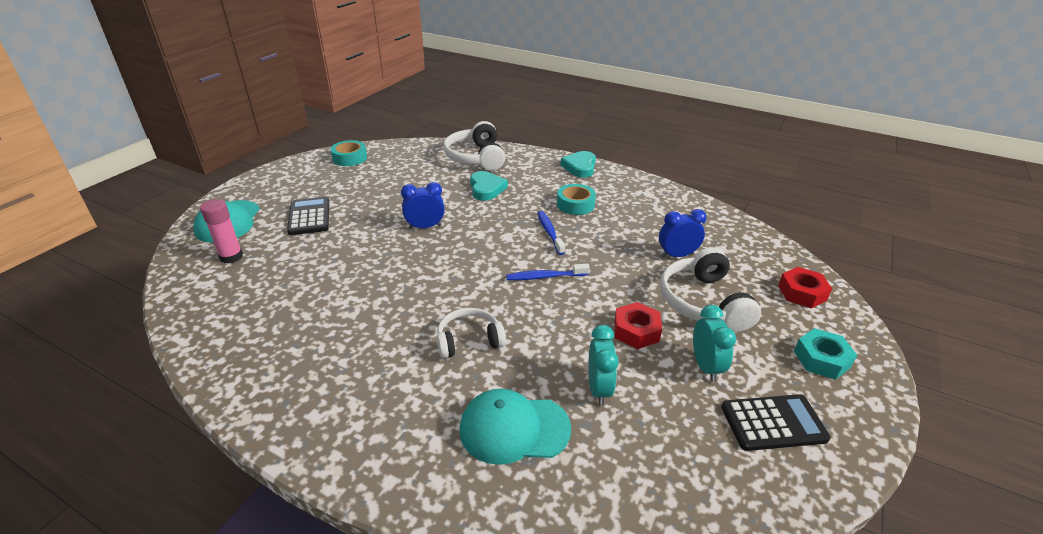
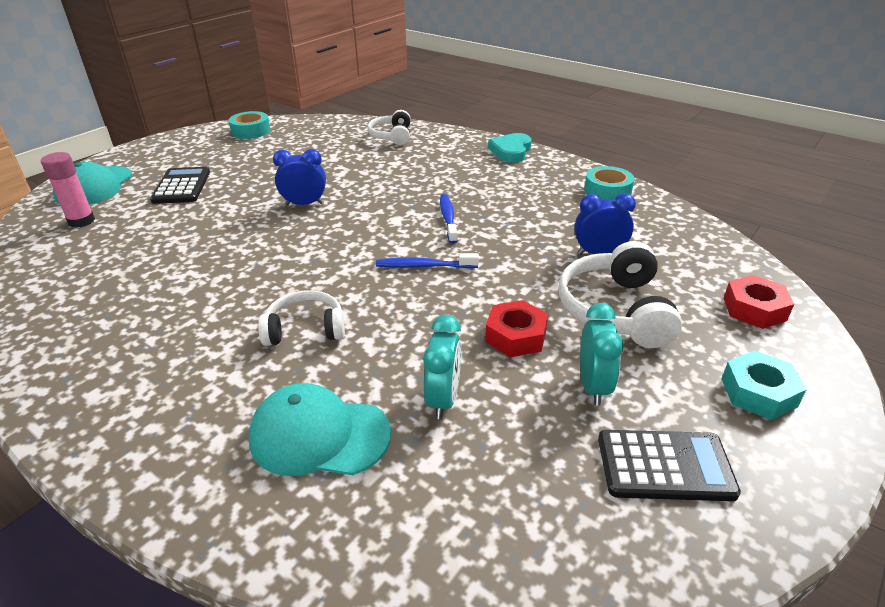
camera: 10 degrees right, 0 degrees up
white headphones [443,121,505,171] -> white headphones [367,110,411,145], size x0.64
turquoise heart [470,171,508,201] -> none
turquoise tape [557,184,596,215] -> turquoise tape moved to [584,166,634,201]

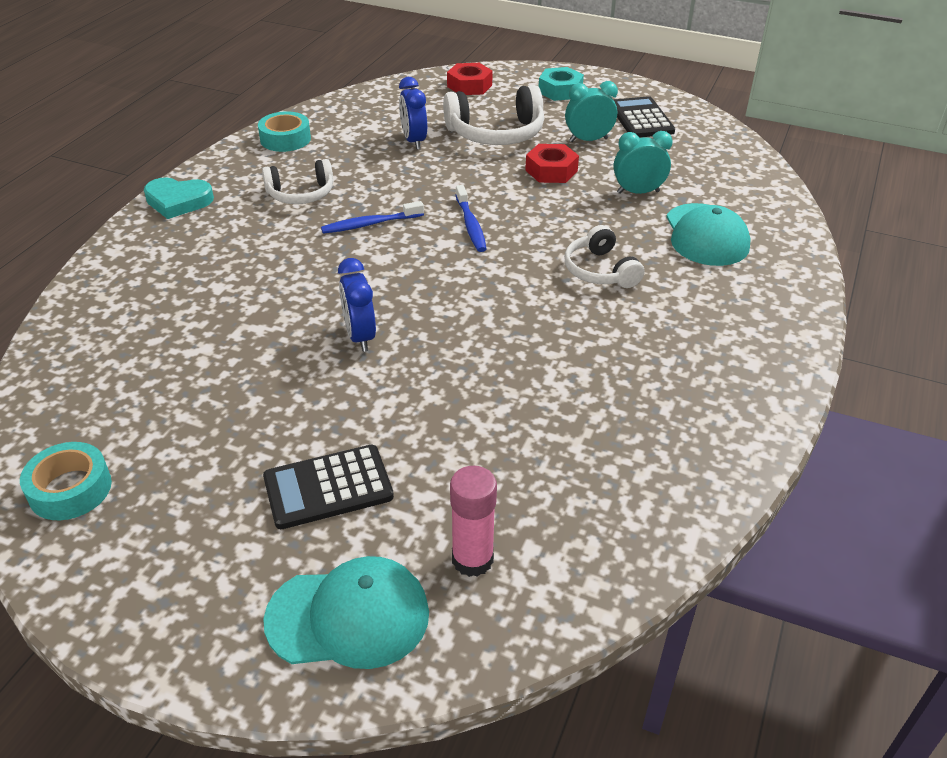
camera: 105 degrees left, 5 degrees up
white headphones [367,110,411,145] -> white headphones moved to [262,159,333,204]

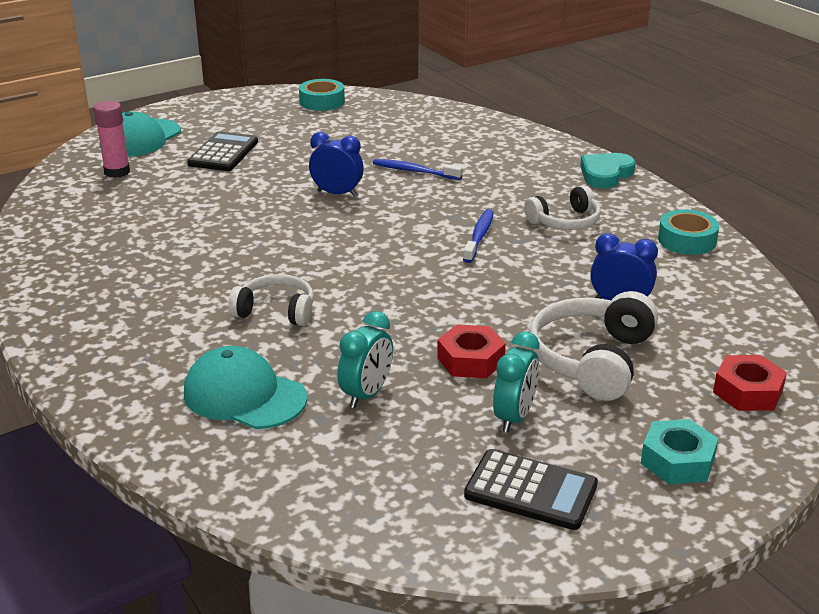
camera: 125 degrees right, 10 degrees down
white headphones [262,159,333,204] -> white headphones turned 135 degrees counterclockwise [524,185,601,230]
blue toothbrush [456,185,487,252] -> blue toothbrush moved to [373,159,463,180]

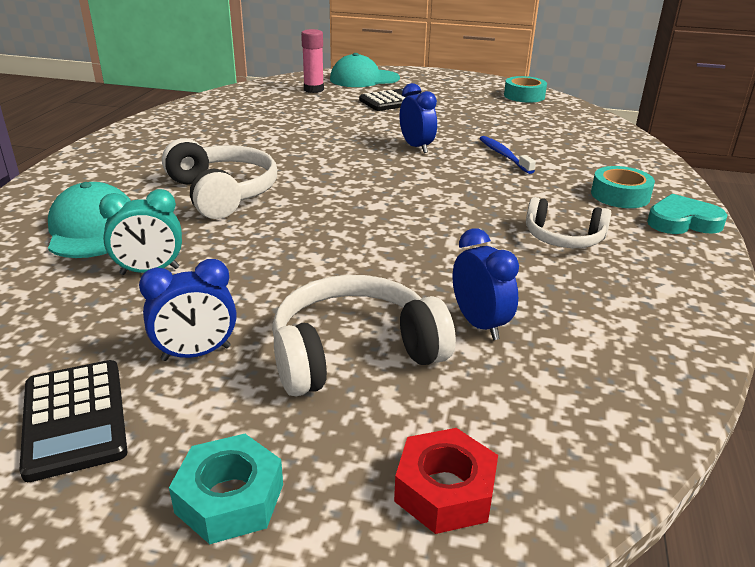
camera: 45 degrees right, 0 degrees up
white headphones [228,274,314,326] -> white headphones [162,138,277,219], size x1.57
red nut [437,324,506,378] -> none
blue toothbrush [463,209,494,263] -> none
turquoise clock [493,331,539,433] -> blue clock [139,259,236,361]
turquoise tape [658,209,719,255] -> turquoise tape moved to [591,166,655,208]

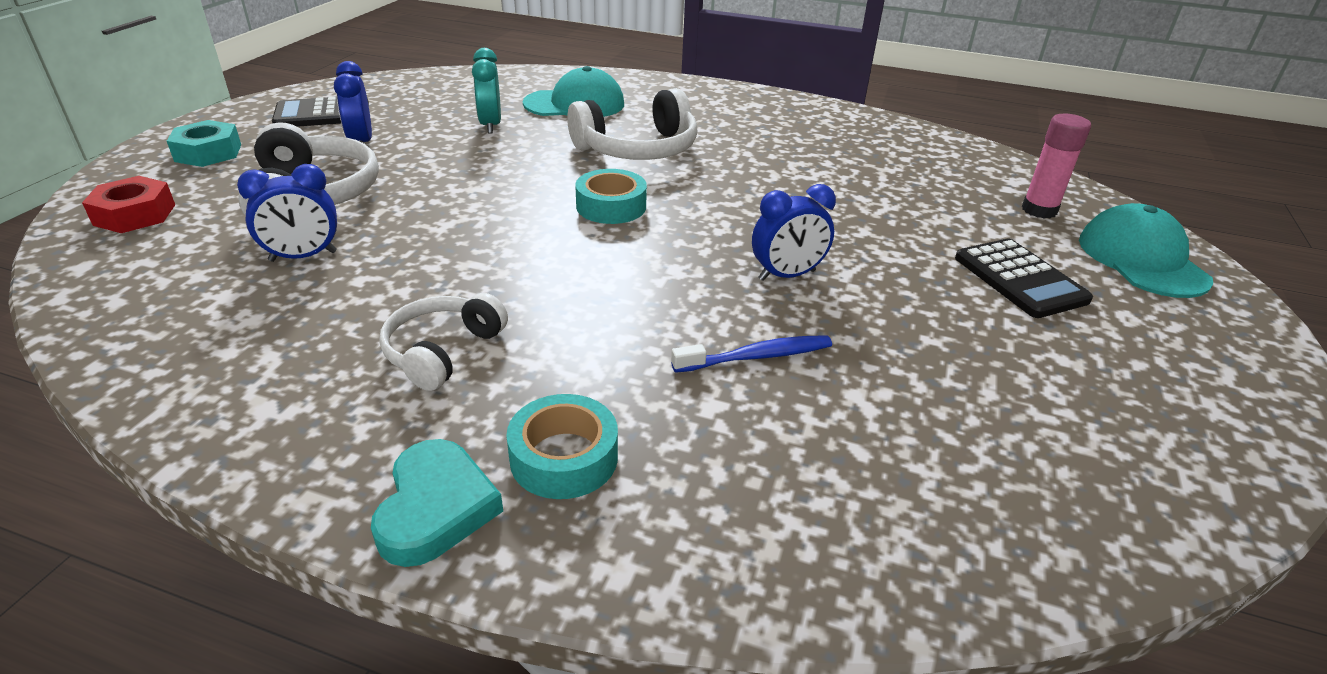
camera: 95 degrees right, 5 degrees up
turquoise tape [504,76,547,103] -> turquoise tape moved to [575,169,647,224]

